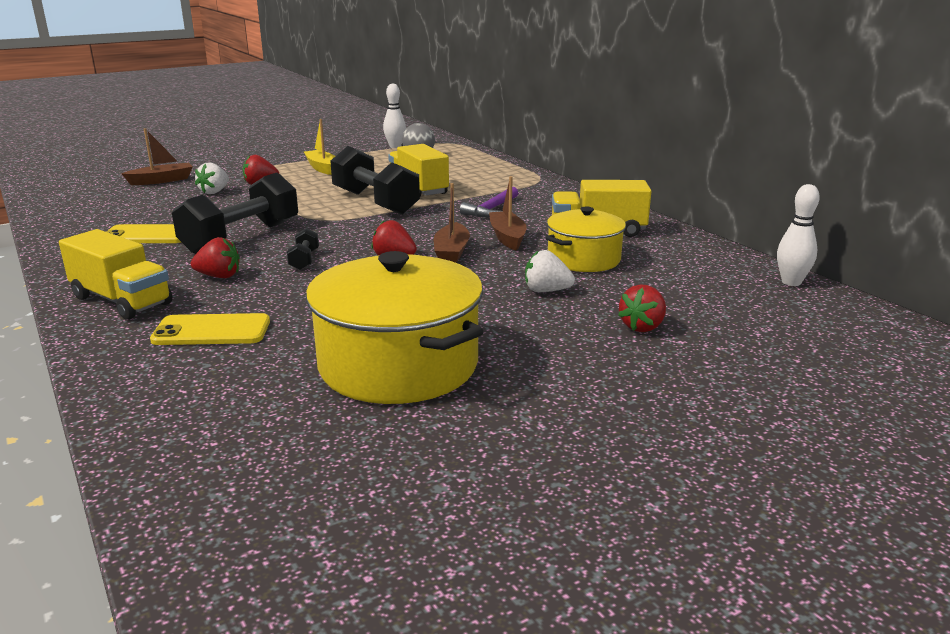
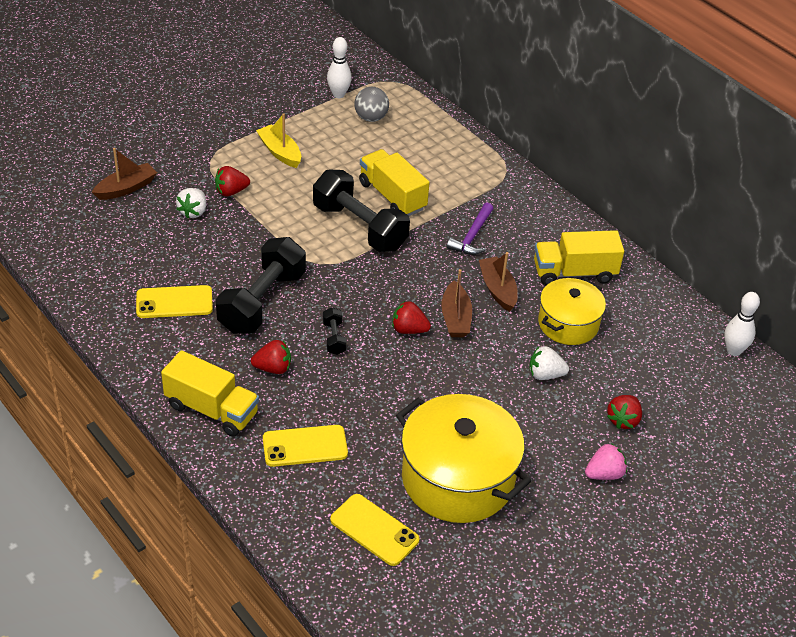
camera: 10 degrees left, 20 degrees up
none -> yellow phone [330,494,420,566]
none -> pink strawberry [585,443,627,480]

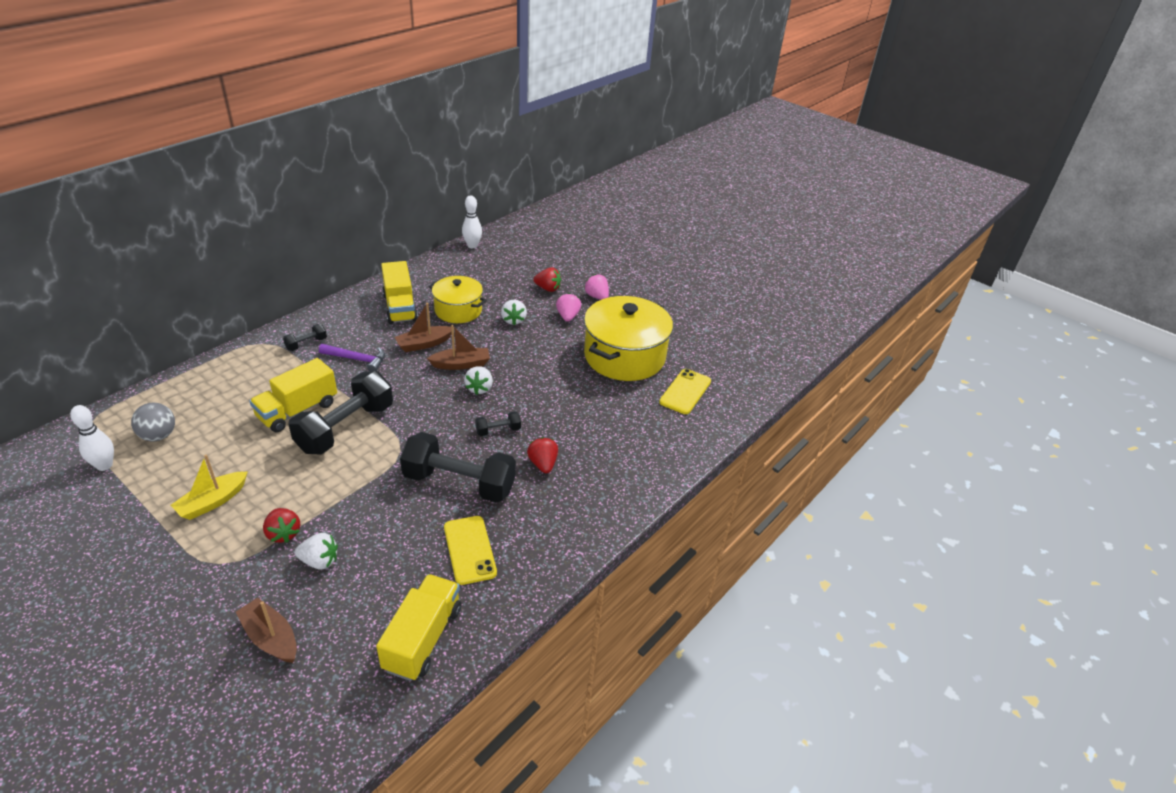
camera: 100 degrees left, 5 degrees down
yellow truck [161,350,259,437] -> yellow truck moved to [376,574,461,681]
yellow phone [263,425,348,467] -> none
red strawberry [392,301,431,334] -> white strawberry [464,366,493,395]
none -> black dumbbell [283,324,327,351]
none -> pink strawberry [556,293,581,322]

